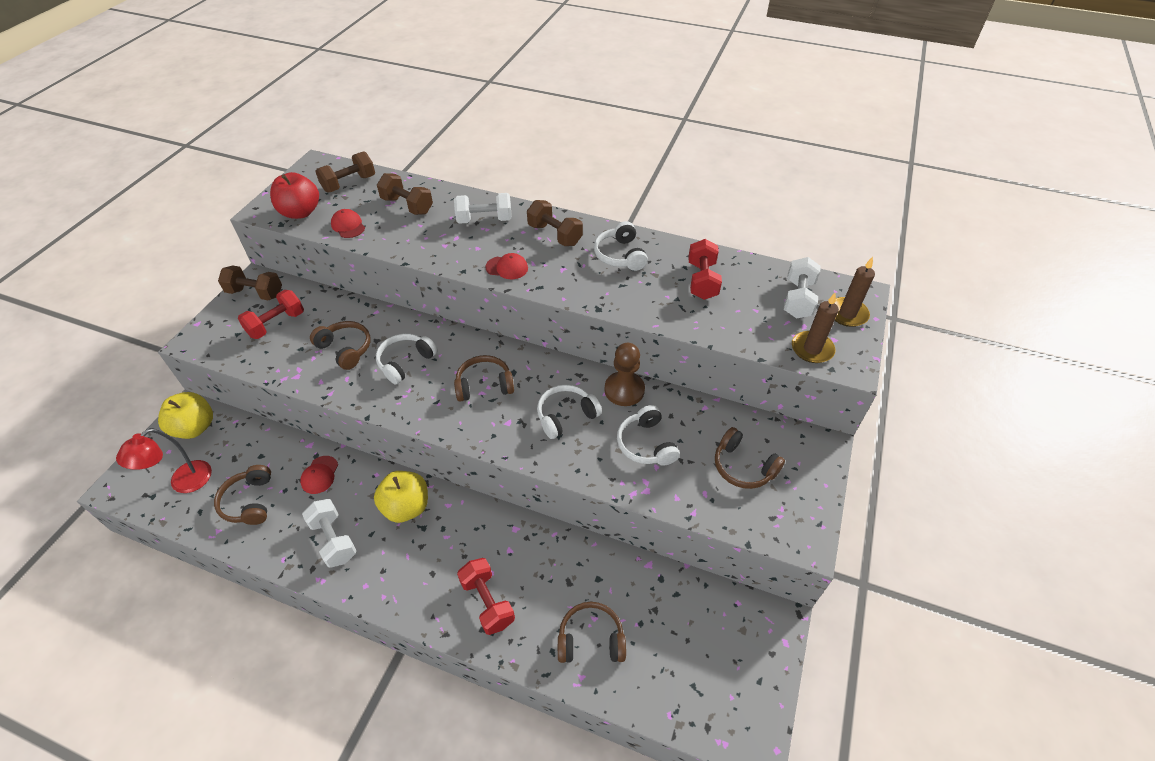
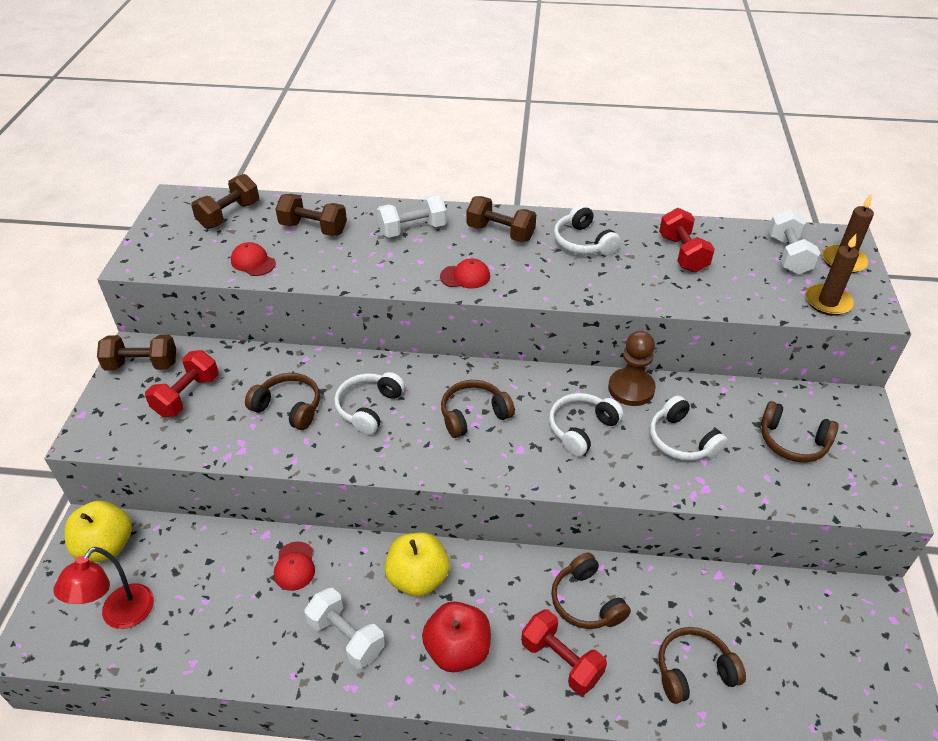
camera: 15 degrees left, 5 degrees down
brown headphones [214,465,271,525] -> brown headphones moved to [551,553,631,629]
red apple [270,172,319,219] -> red apple moved to [422,601,491,673]

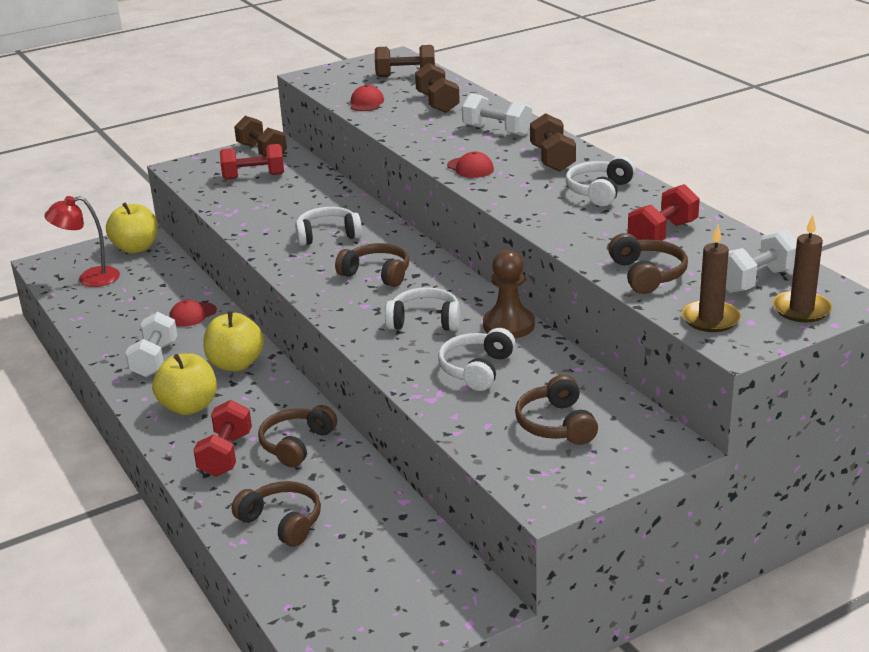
camera: 55 degrees right, 15 degrees down
brown headphones [245,373,320,430] -> brown headphones moved to [608,233,688,294]
red apple [422,601,491,673] -> yellow apple [152,353,217,415]

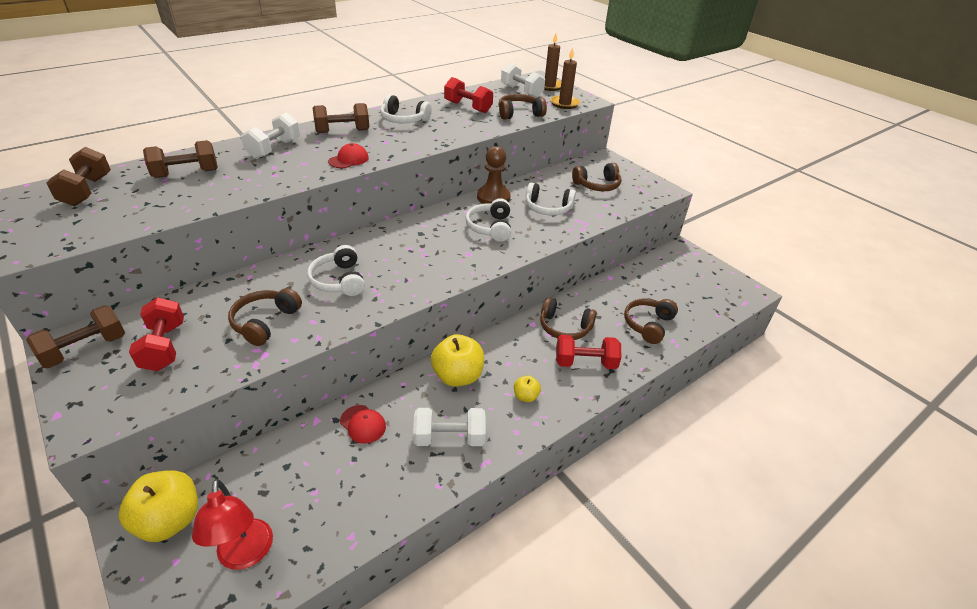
camera: 100 degrees left, 10 degrees up
yellow apple [152,353,217,415] -> yellow apple [514,375,541,402], size x0.50
brown headphones [335,243,409,287] -> brown headphones moved to [228,288,302,346]
red cap [351,85,384,111] -> none

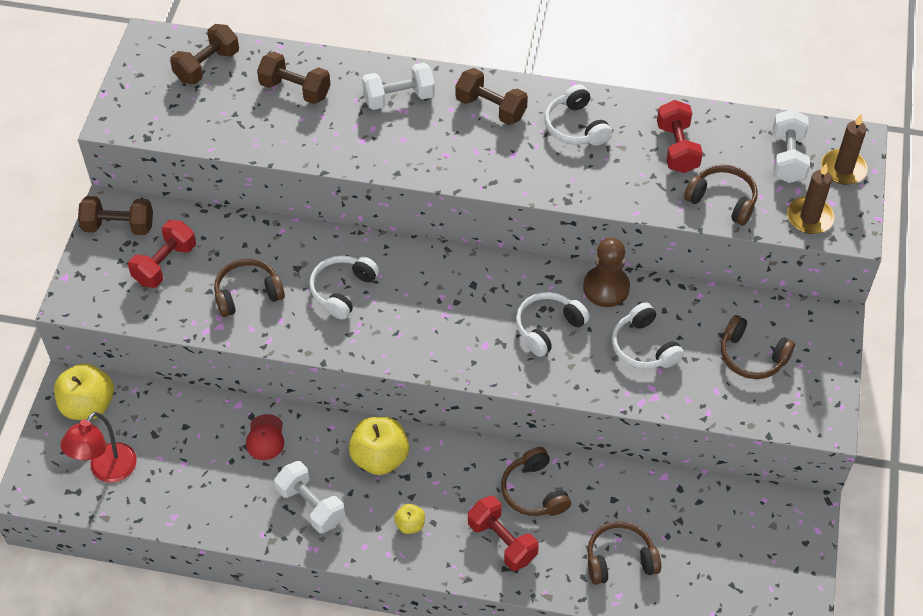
camera: 50 degrees right, 15 degrees up
red cap [328,143,369,168] -> none

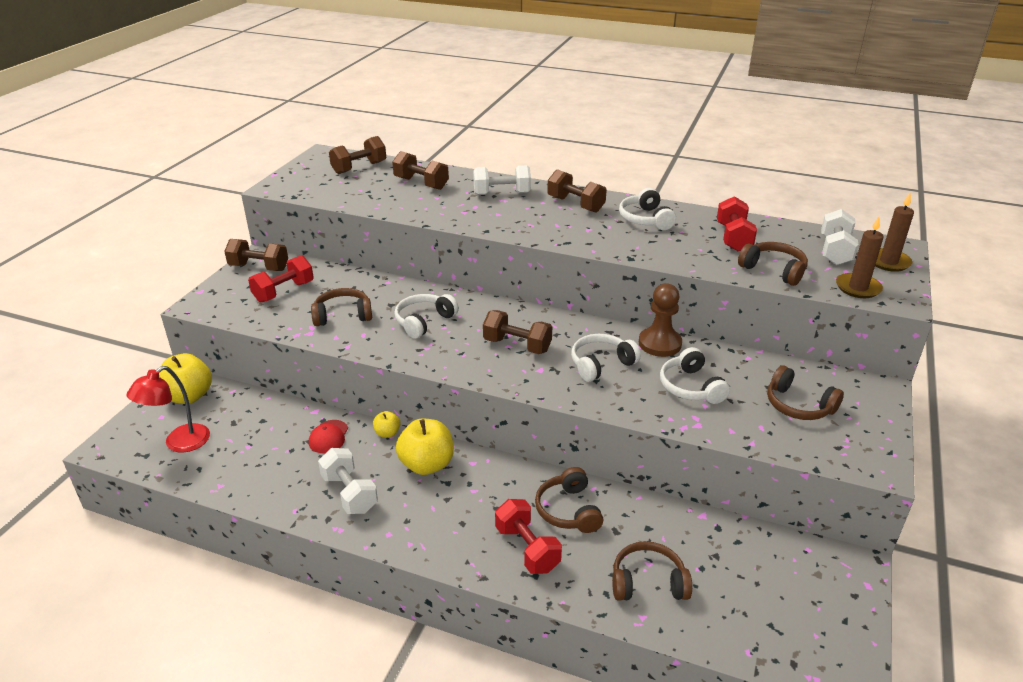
camera: 10 degrees right, 20 degrees down
yellow apple [394,504,425,534] -> yellow apple moved to [373,411,400,438]
none -> brown dumbbell [483,310,552,354]

